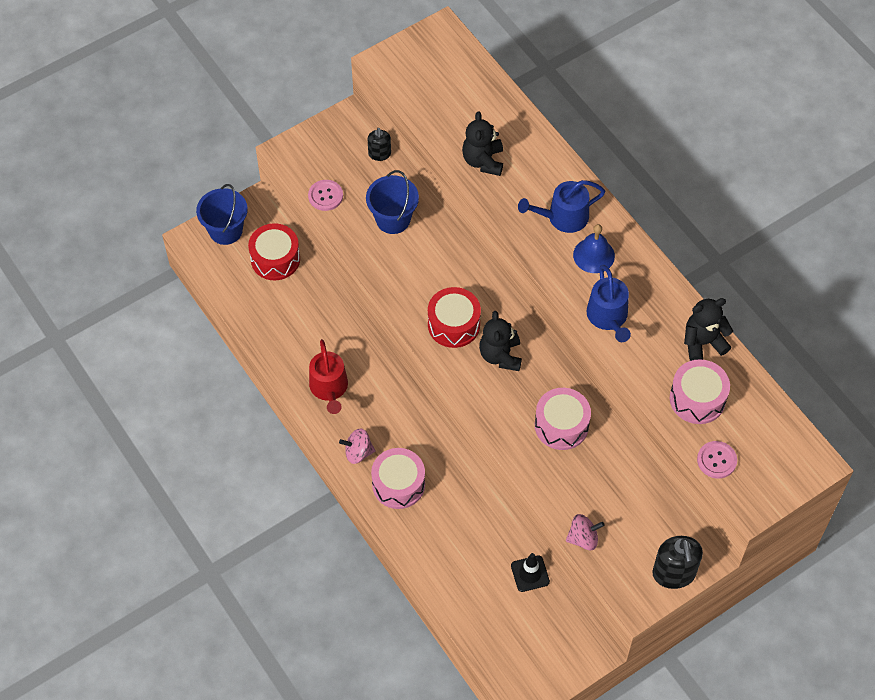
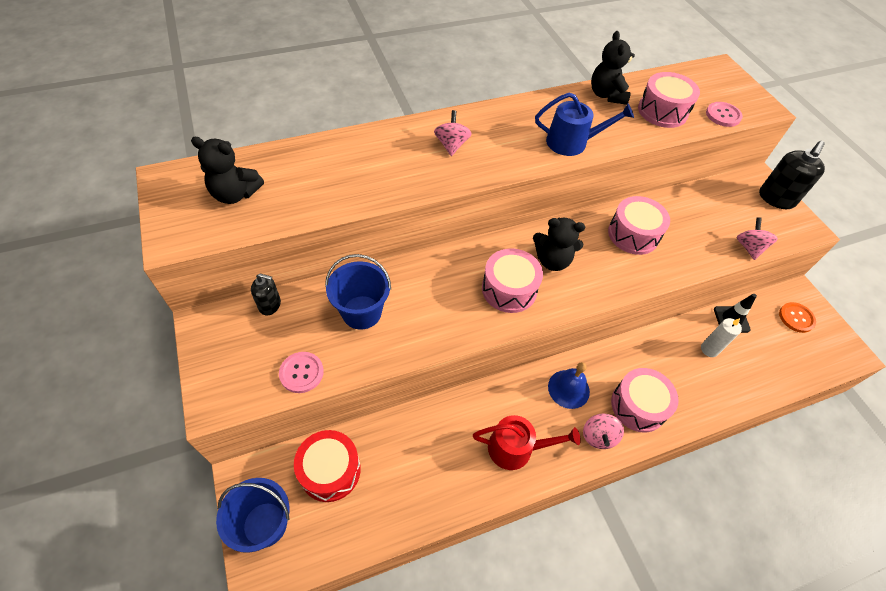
camera: 80 degrees left, 5 degrees down
red drum [428,287,481,348] -> pink drum [482,248,543,313]
black teddy bear [462,111,503,176] -> black teddy bear moved to [191,137,264,204]
blue watering can [518,180,605,233] -> pink spinning top [434,110,472,156]
blue bell [573,224,615,273] -> blue bell moved to [548,362,590,409]
black soap dispenser [652,536,703,589] -> black soap dispenser turned 120 degrees clockwise [759,141,825,209]
none -> white candle [701,318,742,357]
none -> orange button [779,302,816,333]

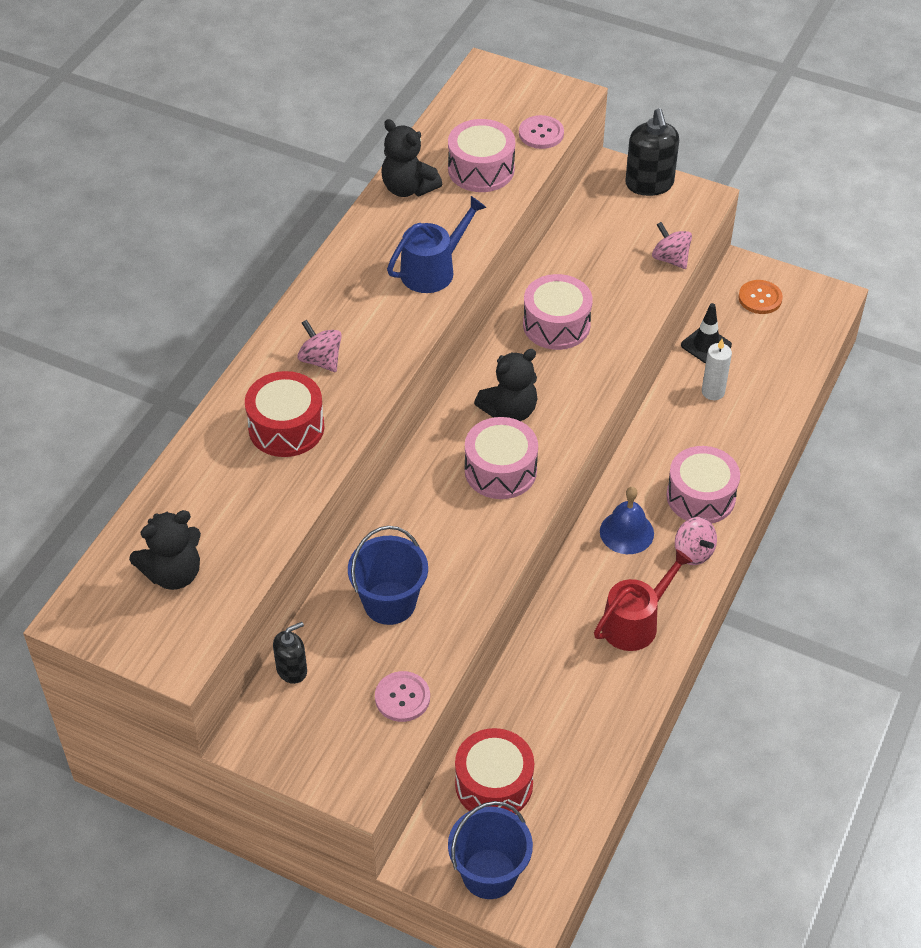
camera: 40 degrees left, 5 degrees down
none -> red drum [245,371,325,457]

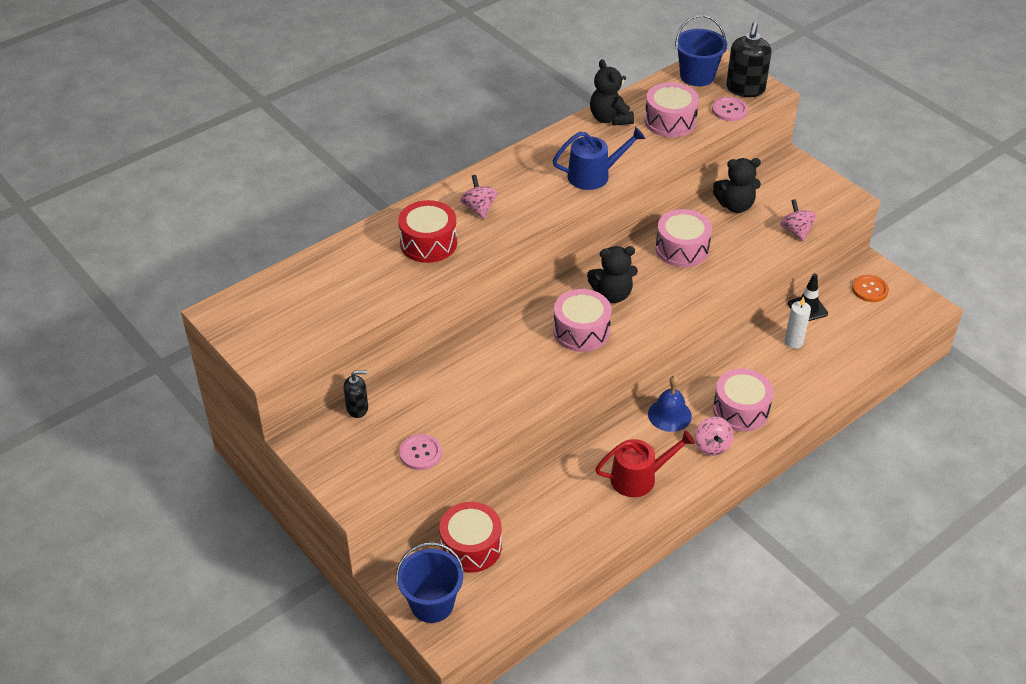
camera: 25 degrees right, 5 degrees down
black teddy bear [129,510,201,590] -> black teddy bear moved to [713,158,761,213]
blue bucket [348,526,428,625] -> blue bucket moved to [675,15,727,86]
black soap dispenser [625,108,679,196] -> black soap dispenser moved to [726,22,771,97]

